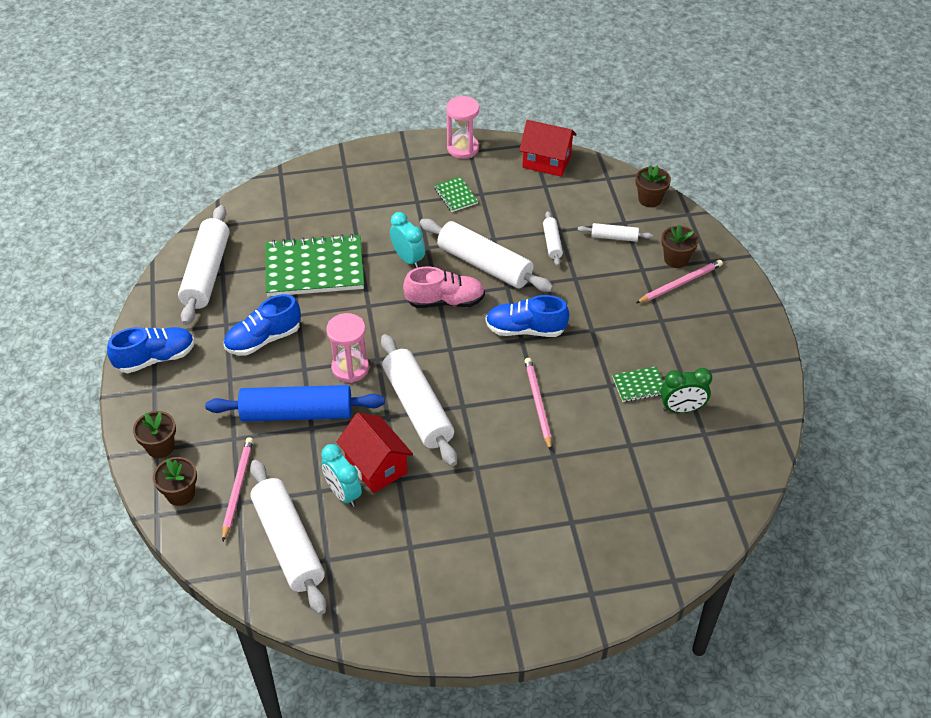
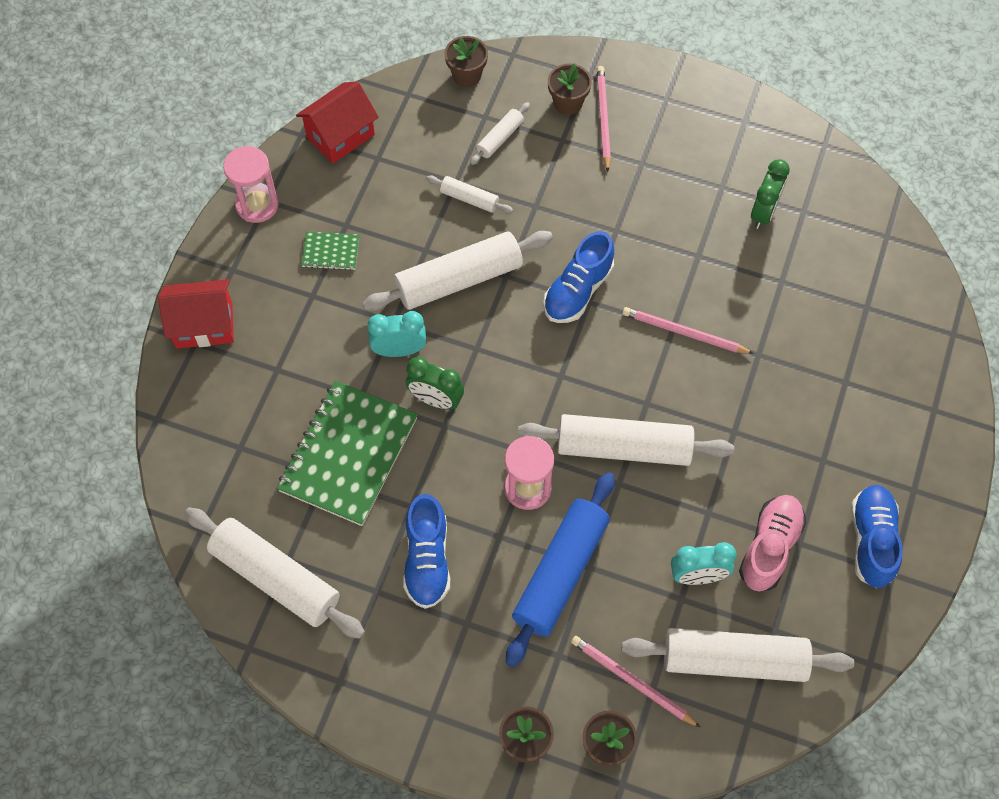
camera: 60 degrees left, 15 degrees up
blue shoe [107,327,195,373] -> blue shoe moved to [851,485,903,588]
red house [337,413,413,493] -> red house moved to [158,279,234,348]
pink shoe [403,267,485,308] -> pink shoe moved to [739,495,806,591]
green notebook [613,366,664,402] -> none
none -> green clock [406,357,464,409]

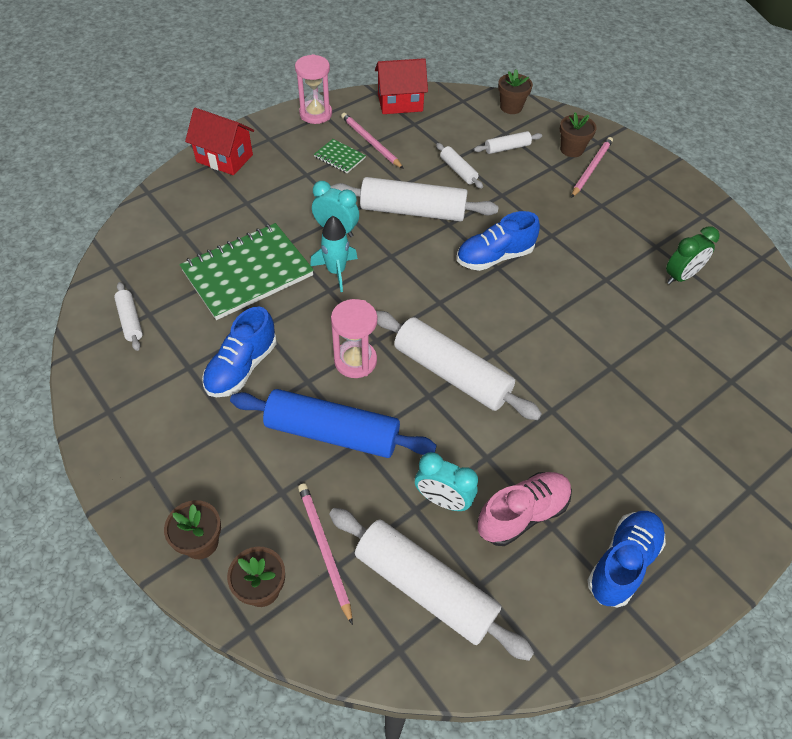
camera: 30 degrees right, 10 degrees down
white rolling pin [184,508,365,639] -> white rolling pin [114,282,143,351], size x0.48
green clock [406,357,464,409] -> turquoise rocket [310,216,358,292]
blue rolling pin [506,472,615,667] -> blue rolling pin turned 45 degrees clockwise [230,389,437,458]
pink pencil [622,307,754,354] -> pink pencil moved to [341,113,404,169]

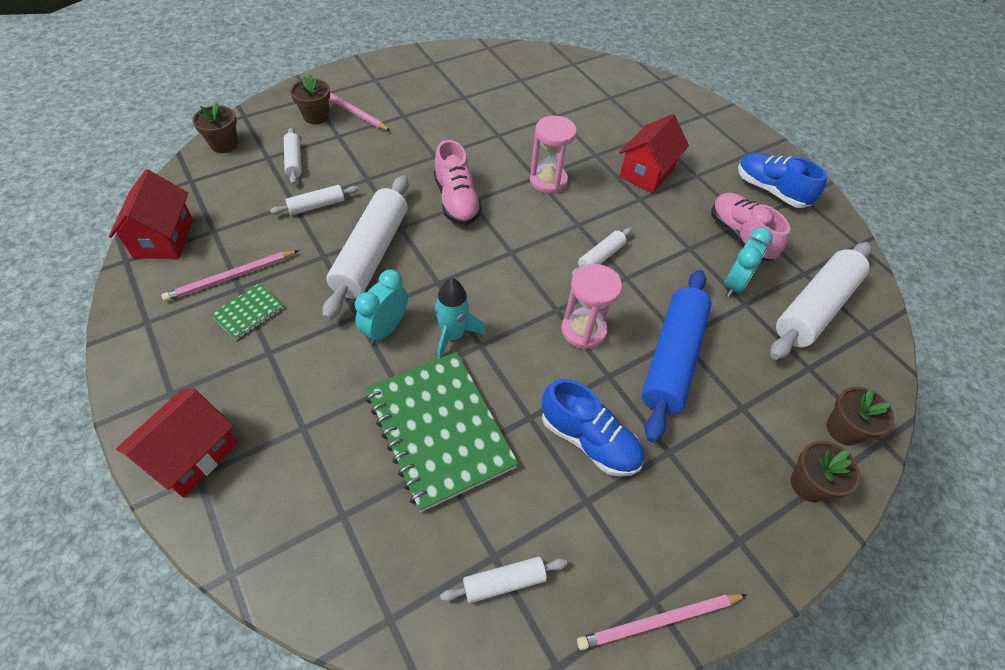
camera: 85 degrees left, 0 degrees up
pink hourglass [295,54,332,124] -> pink hourglass moved to [530,116,577,194]
pink pencil [298,483,353,625] -> pink pencil moved to [577,594,747,650]
white rolling pin [376,311,542,420] -> white rolling pin [571,228,632,277], size x0.48
blue shoe [457,211,540,271] -> pink shoe [434,140,482,225]
green clock [666,226,720,284] -> none
none -> red house [619,114,689,193]

